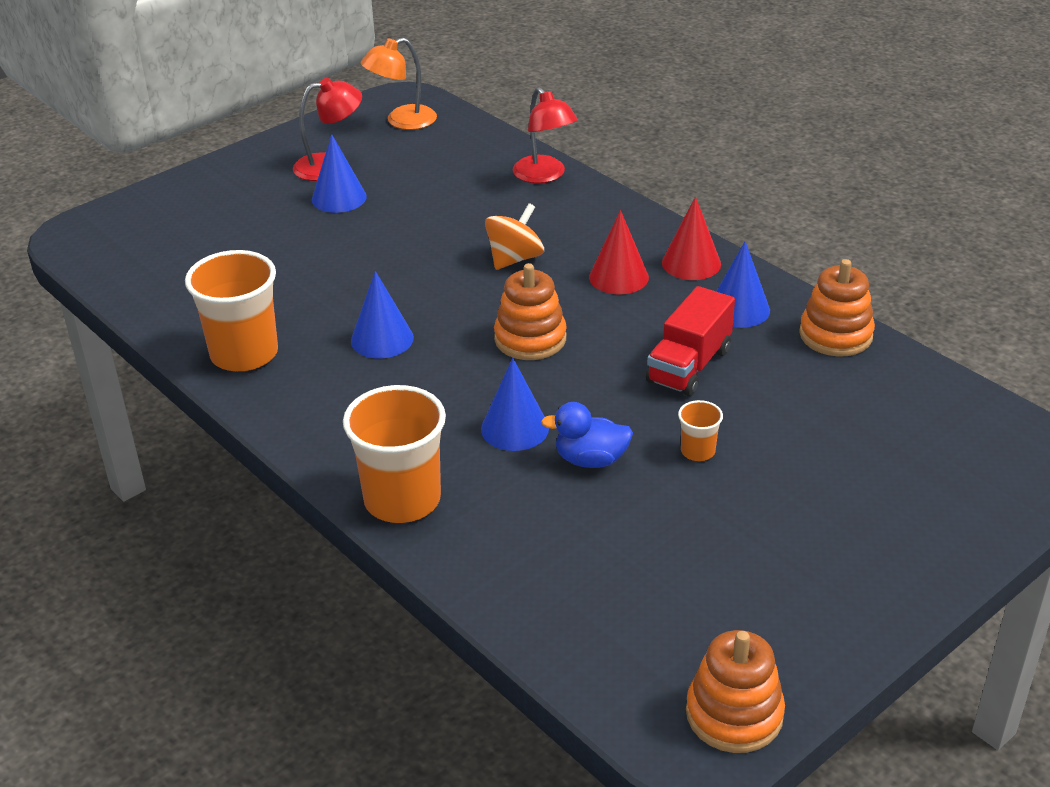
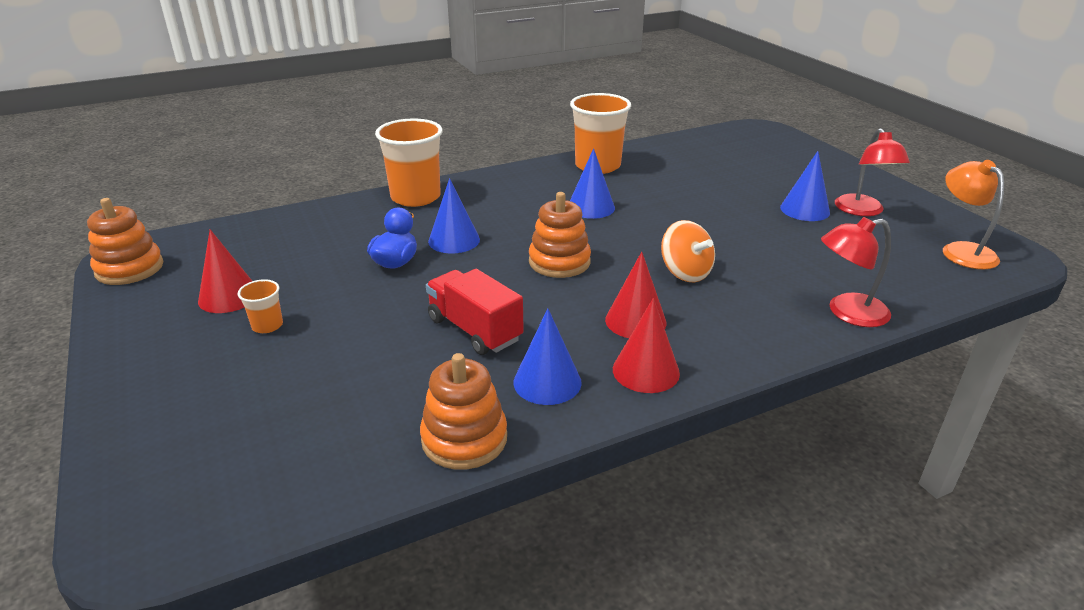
camera: 105 degrees right, 5 degrees down
orange cup [678,400,723,461] -> orange cup moved to [238,279,283,333]
none -> red cone [198,229,252,313]

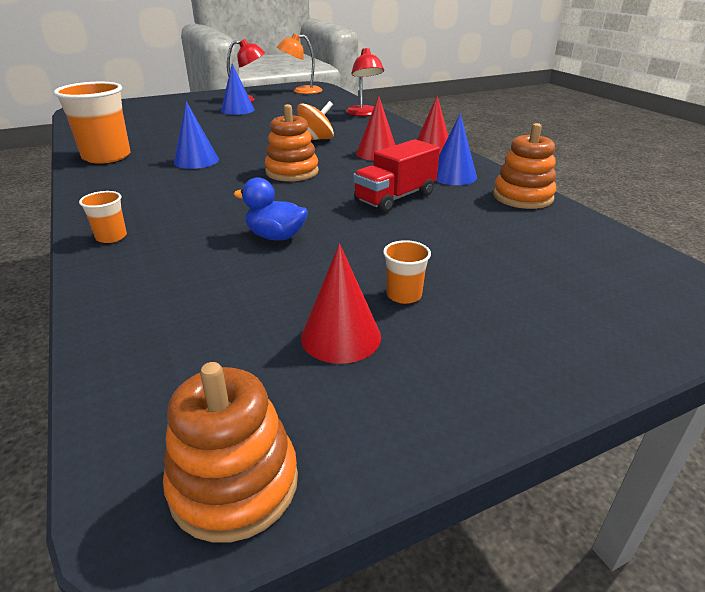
camera: 90 degrees left, 0 degrees up
orange cup [375,118,443,207] -> orange cup [79,191,127,243], size x0.46
blue cone [428,178,480,253] -> none

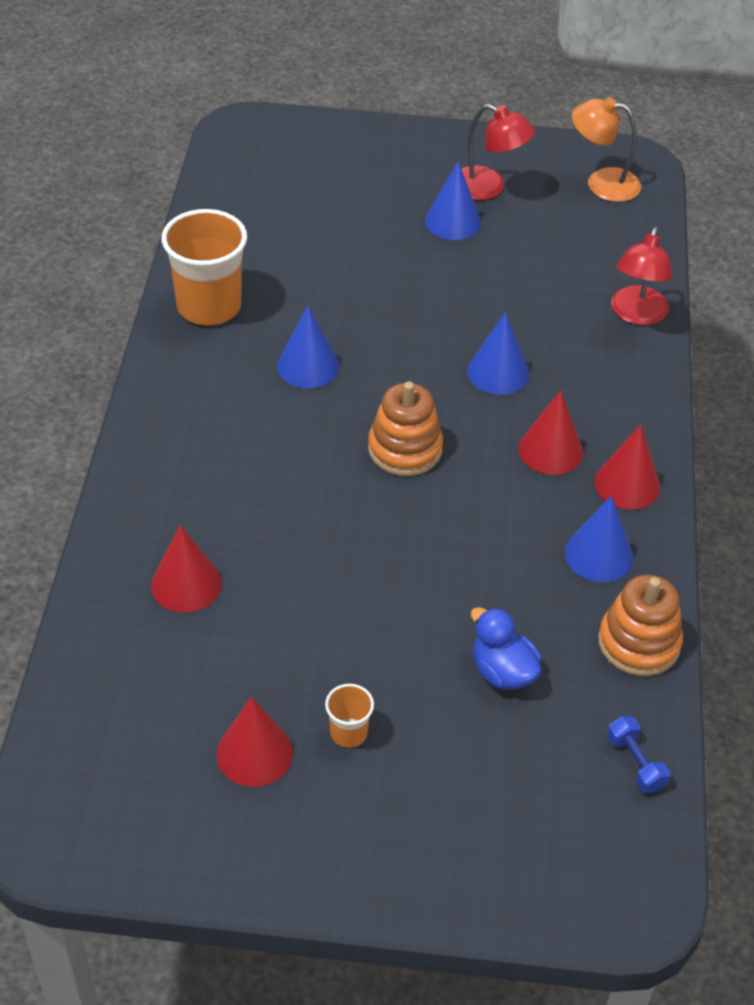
camera: 30 degrees right, 15 degrees up
orange cup [79,191,127,243] -> none
orange stacking toy [163,362,298,543] -> none
blue duck [233,177,308,241] -> blue duck moved to [471,607,541,690]
orange spinning top [297,101,334,140] -> blue cone [467,312,529,395]
red truck [353,139,440,213] -> none
none -> red cone [151,525,222,613]
none -> blue dumbbell [607,716,671,793]

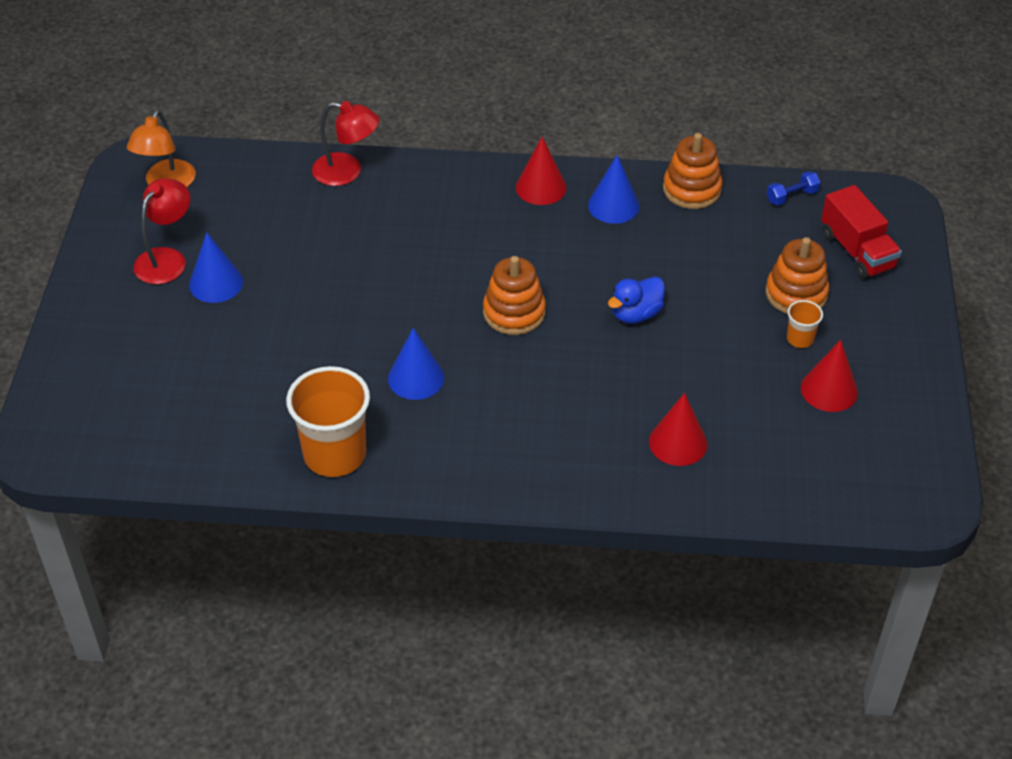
camera: 90 degrees left, 0 degrees up
blue cone [467,312,529,395] -> none
blue duck [471,607,541,690] -> blue duck moved to [608,277,665,324]
red cone [518,390,583,475] -> none
none -> orange stacking toy [766,237,829,314]
none -> red truck [821,185,902,280]

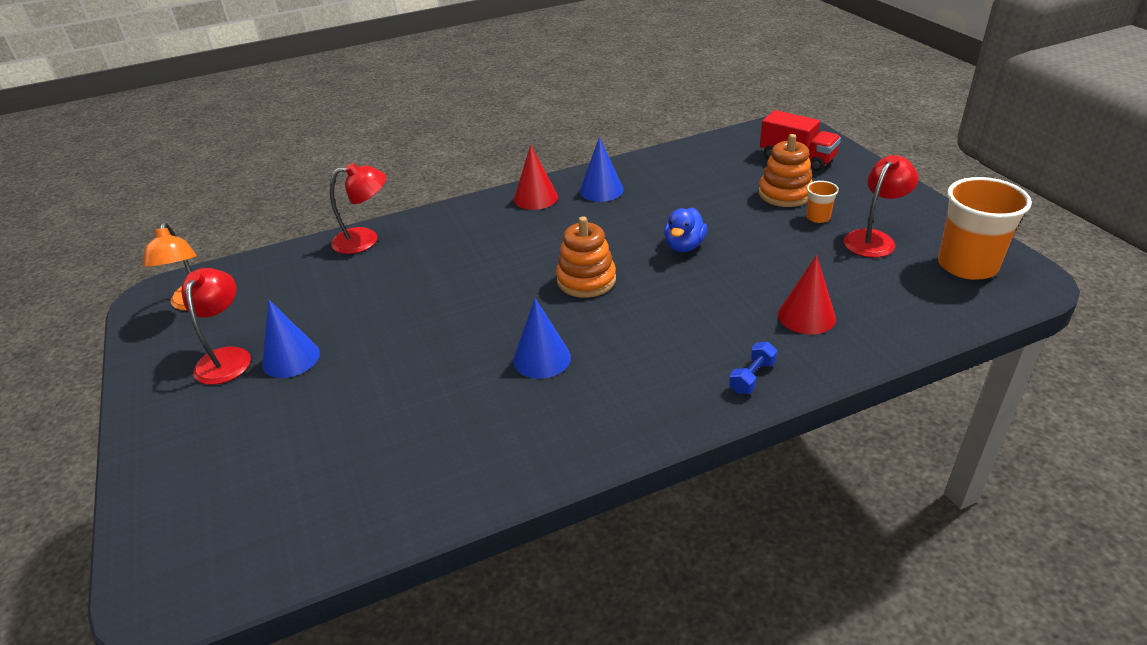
camera: 25 degrees left, 10 degrees down
orange cup [286,366,370,477] -> orange cup moved to [938,177,1032,280]
orange stacking toy [663,133,722,209] -> none
blue dumbbell [767,171,821,206] -> blue dumbbell moved to [729,342,777,394]
red cone [801,340,858,412] -> red lamp [844,155,918,258]

